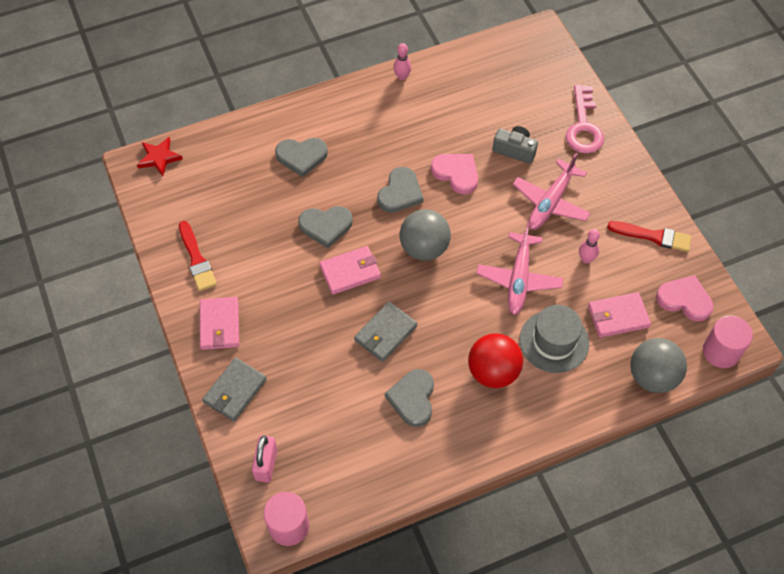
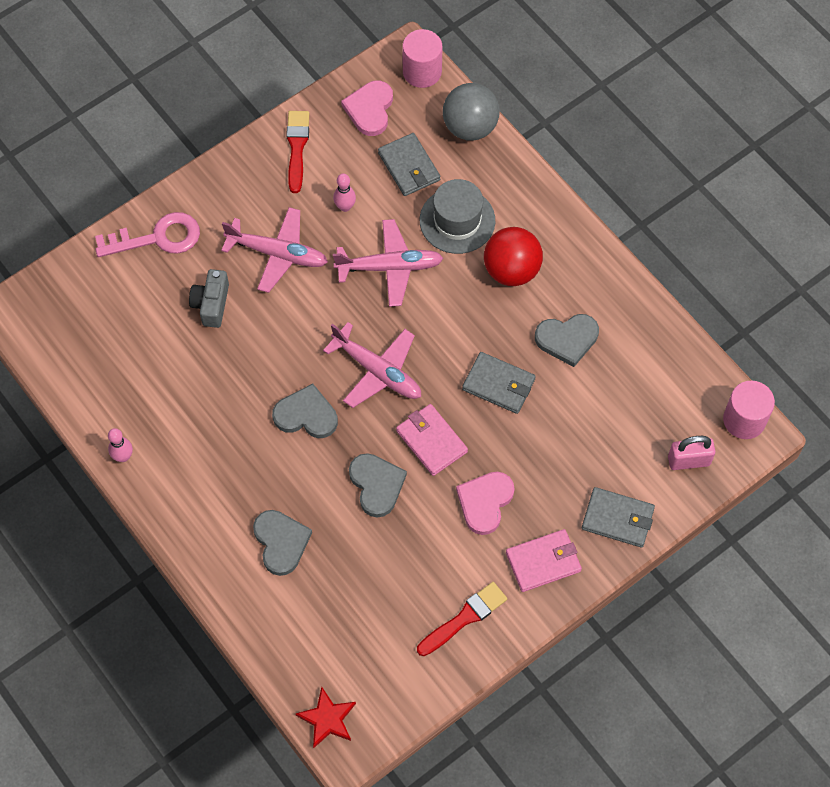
camera: 105 degrees left, 5 degrees up
grey ball [400,209,451,261] -> pink plane [323,322,421,408]
pink heart [431,154,478,194] -> pink heart moved to [456,472,515,535]
pink wallet [588,292,651,338] -> grey wallet [378,133,441,196]

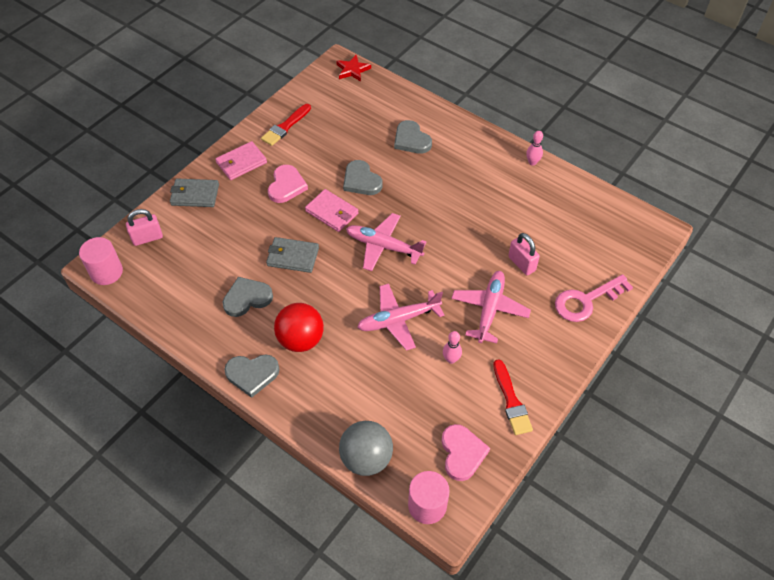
camera: 165 degrees right, 10 degrees down
grey camera [189,269,229,328] -> pink padlock [508,233,540,275]
pink plane [221,207,328,293] -> pink plane turned 105 degrees clockwise [451,271,531,344]
grey heart [272,384,338,438] -> grey heart moved to [224,354,280,398]
grey wallet [378,133,441,196] -> none
grey hat [420,179,495,254] -> none

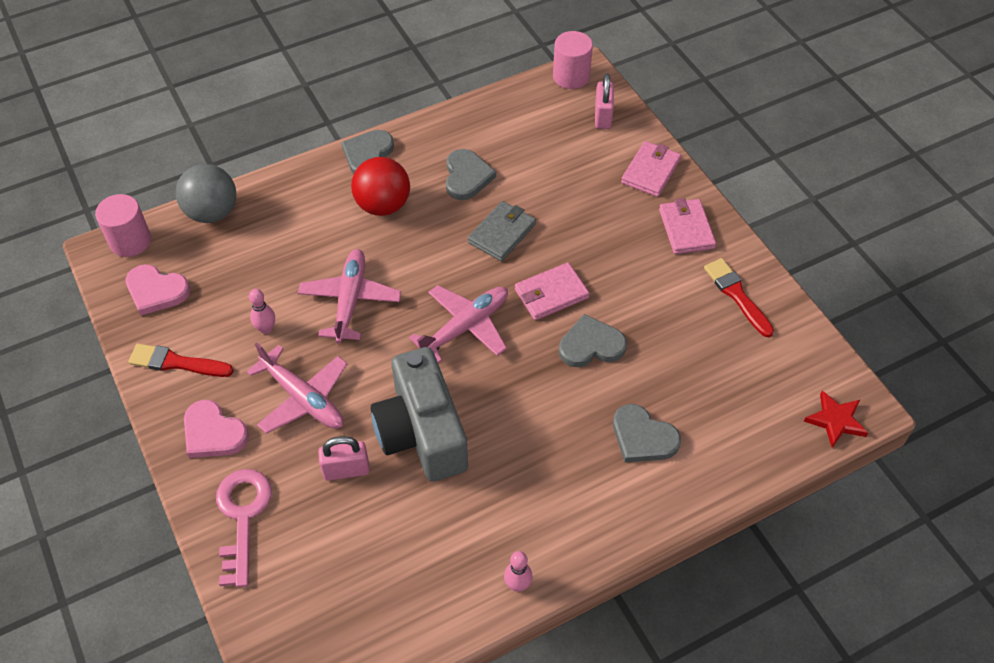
camera: 115 degrees right, 0 degrees up
grey wallet [170,178,219,207] -> pink wallet [621,141,681,197]
pink heart [268,165,308,203] -> pink heart moved to [184,400,249,458]
grey heart [394,120,432,154] -> grey heart turned 135 degrees counterclockwise [613,404,681,462]
none -> grey camera [371,347,468,482]

